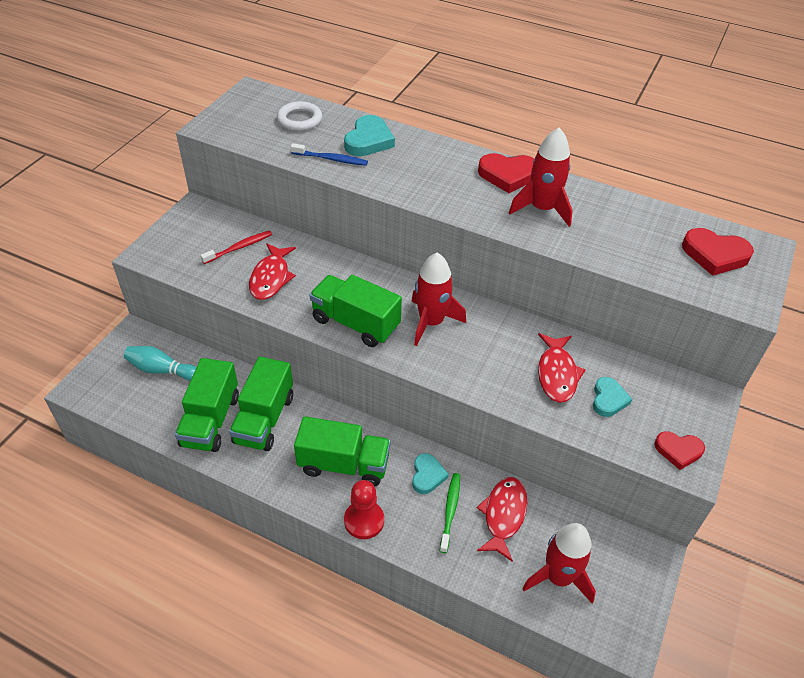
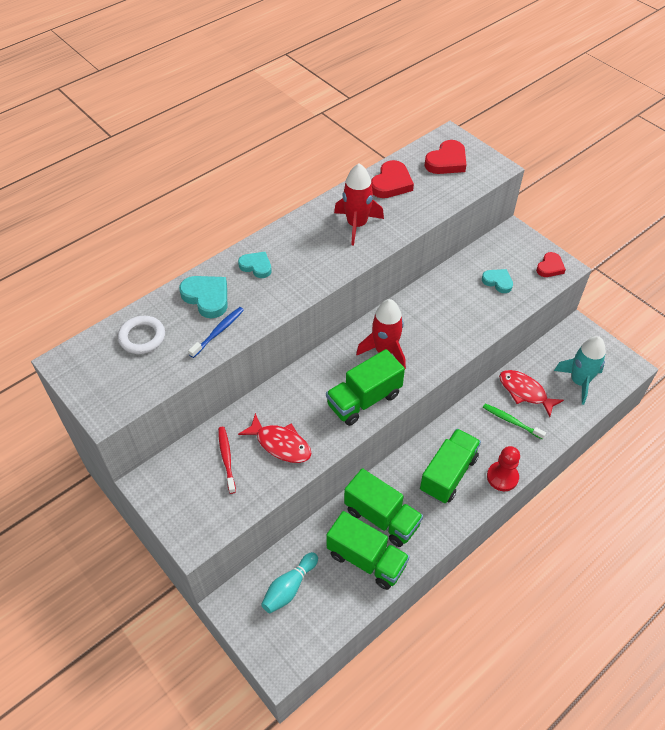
camera: 65 degrees left, 5 degrees up
turquoise heart [412,453,449,494] -> turquoise heart moved to [238,252,272,278]
red heart [478,153,534,193] -> red heart moved to [371,160,414,198]
red rocket [522,523,596,603] -> turquoise rocket [554,336,606,405]
red fish [538,333,585,403] -> none

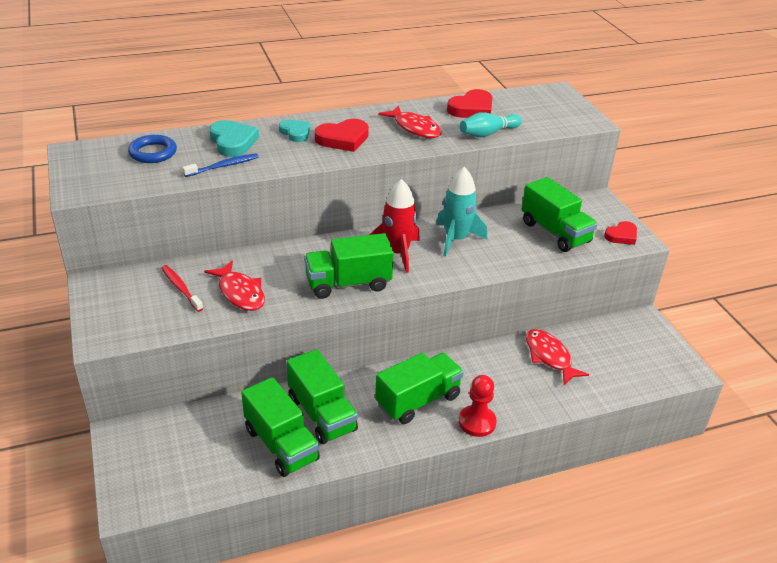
camera: 20 degrees right, 15 degrees down
white ring [118,316,165,354] -> blue ring [128,135,177,163]
red toothbrush [218,427,236,494] -> red toothbrush turned 45 degrees counterclockwise [161,265,203,312]
turquoise bowling pin [261,552,318,613] -> turquoise bowling pin moved to [460,112,522,137]
red rocket [334,163,384,245] -> red fish [378,105,442,138]
red heart [425,140,466,174] -> red heart moved to [315,119,369,152]
turquoise heart [482,269,513,293] -> green truck [522,177,597,252]
green toothbrush [483,404,546,440] -> none
turquoise rocket [554,336,606,405] -> turquoise rocket moved to [436,167,487,257]

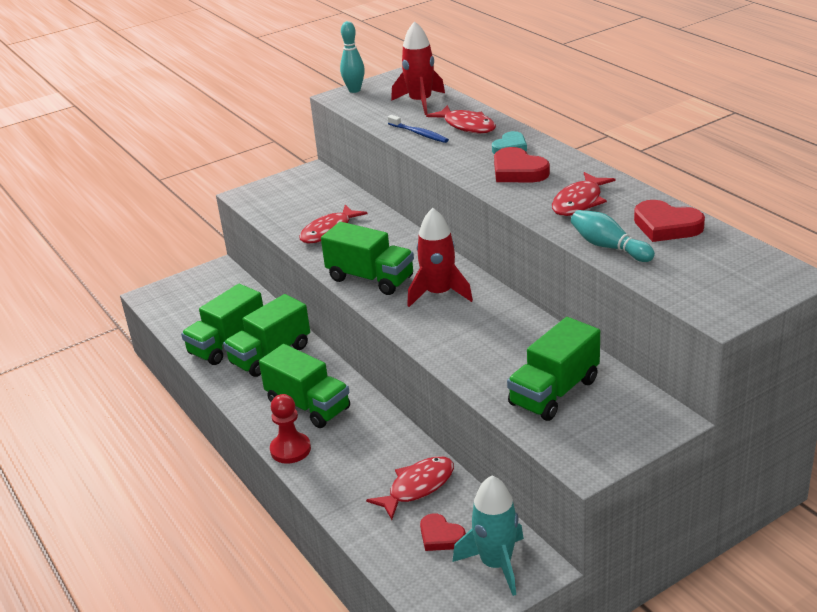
camera: 80 degrees right, 5 degrees down
blue ring [128,135,177,163] -> red rocket [391,21,445,115]
red toothbrush [161,265,203,312] -> none
turquoise heart [209,120,259,157] -> red fish [426,105,496,133]
green truck [304,233,394,299] -> green truck turned 150 degrees clockwise [321,222,414,295]
turquoise rocket [436,167,487,257] -> turquoise rocket moved to [453,475,524,596]
red heart [604,221,637,245] -> red heart moved to [420,513,466,551]
none -> turquoise bowling pin [340,21,365,93]

